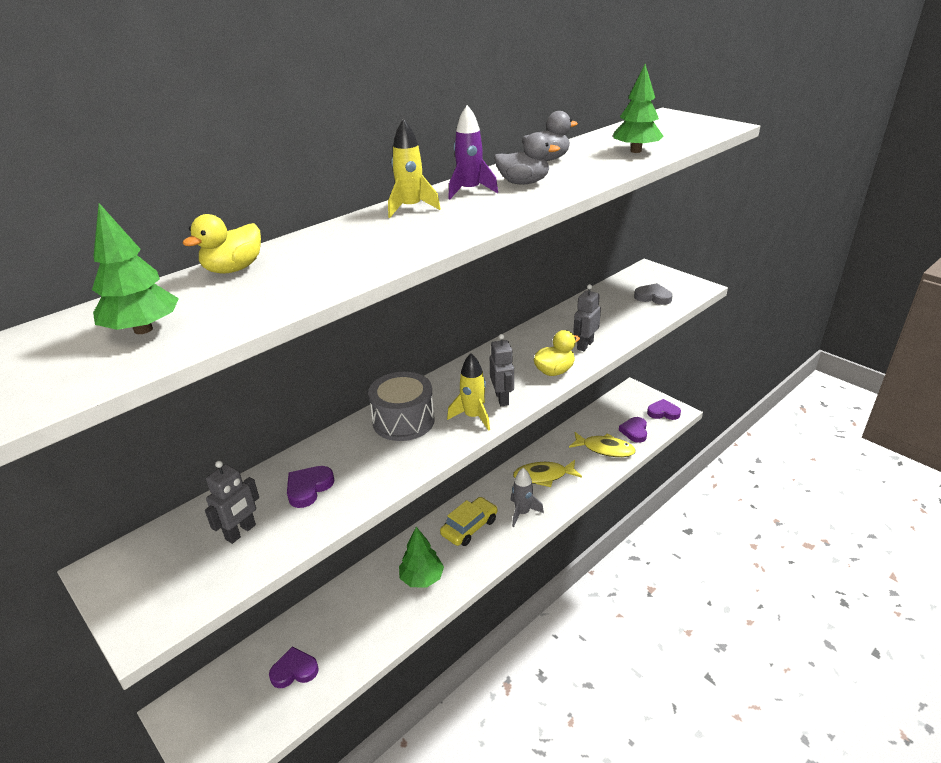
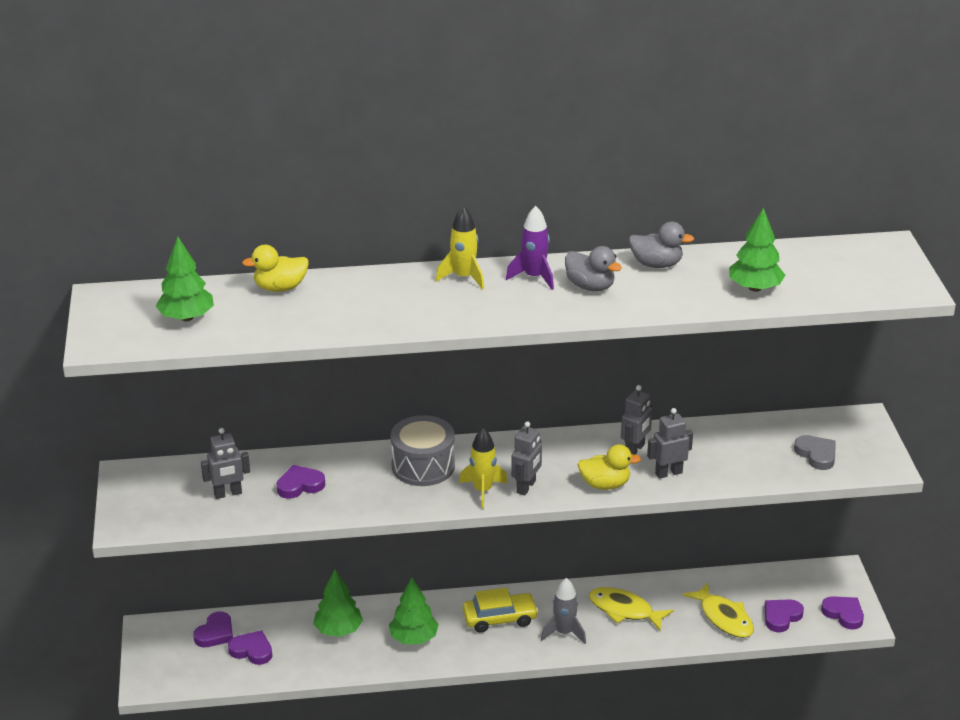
camera: 35 degrees right, 0 degrees up
none -> purple heart [193,611,233,647]
none -> green tree [313,569,363,637]
none -> grey robot [621,385,652,455]

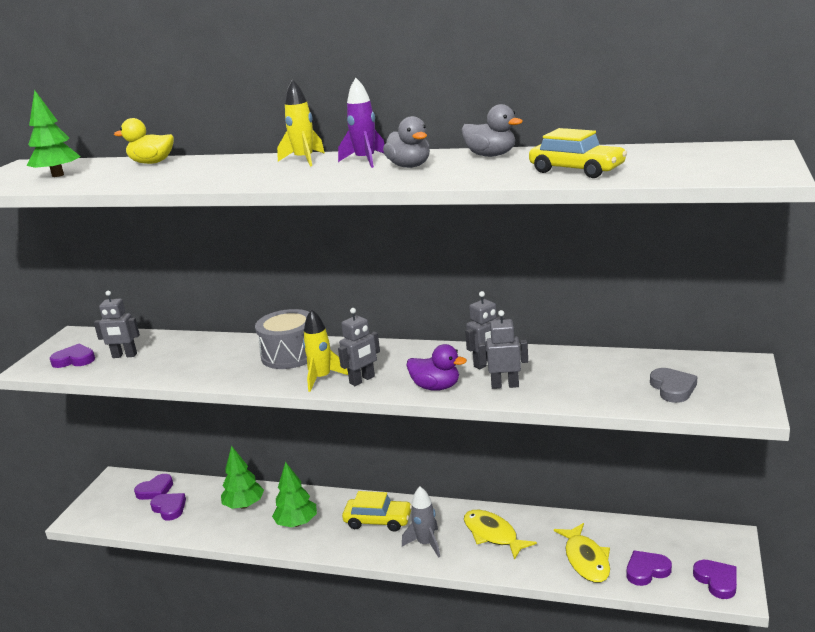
camera: 25 degrees right, 10 degrees down
purple heart [276,465,325,499] -> purple heart moved to [50,344,95,368]
yellow duck [577,444,641,490] -> purple duck [406,344,467,391]
green tree [729,207,785,292] -> yellow car [529,128,627,178]

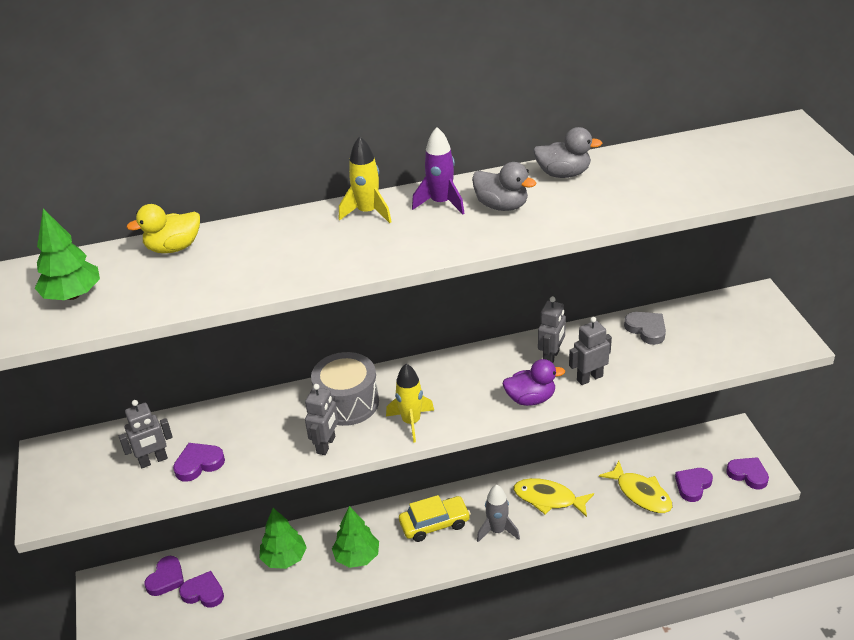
camera: 30 degrees left, 15 degrees up
purple heart [50,344,95,368] -> purple heart moved to [173,443,225,482]
grey robot [338,308,380,386] -> grey robot moved to [305,384,338,455]
yellow car [529,128,627,178] -> none
grey heart [650,368,698,403] -> grey heart moved to [624,312,666,345]

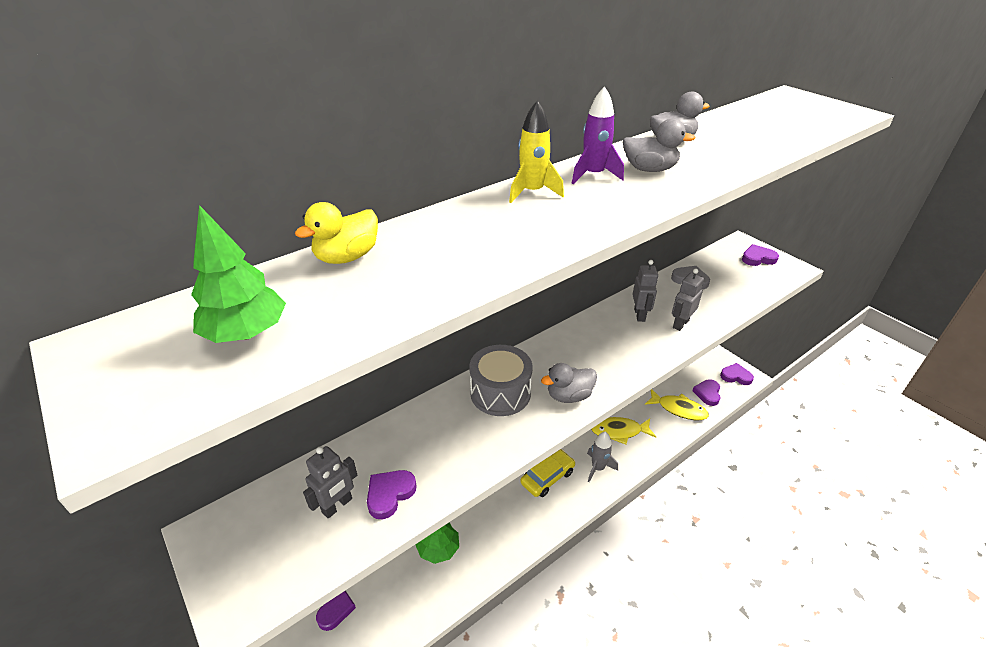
camera: 25 degrees left, 0 degrees up
purple heart [179,571,224,608] -> purple heart moved to [742,244,779,266]
grey robot [305,384,338,455] -> none
green tree [332,506,379,568] -> none
yellow rocket [386,364,434,443] -> grey duck [541,363,597,403]
purple duck [503,359,565,406] -> none

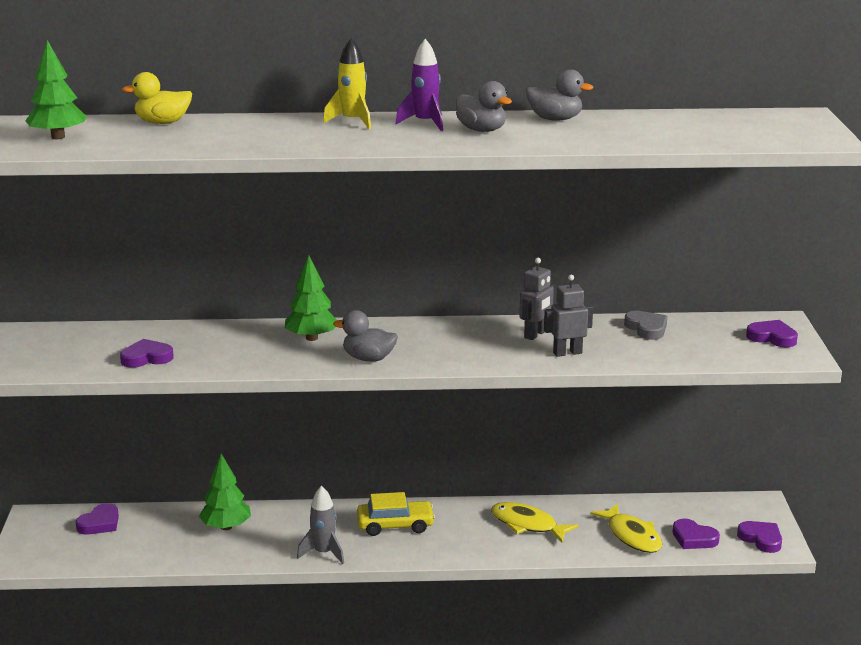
camera: 35 degrees right, 15 degrees down
grey robot [303,446,357,519] -> none
grey drum [469,345,532,416] -> green tree [285,255,337,341]
grey rocket [587,432,618,482] -> grey rocket moved to [297,486,344,564]
purple heart [692,379,721,406] -> purple heart turned 105 degrees counterclockwise [673,519,720,549]

